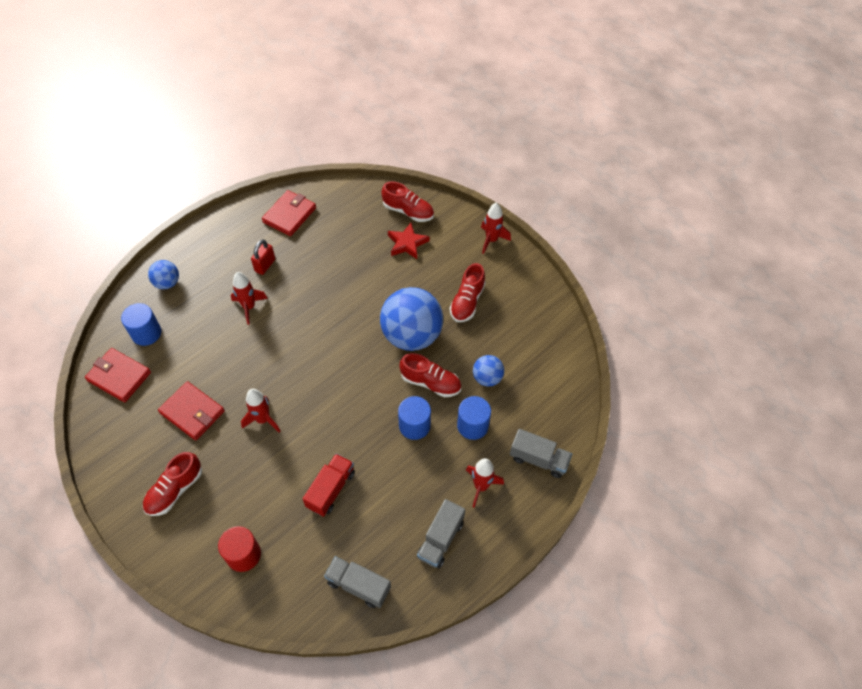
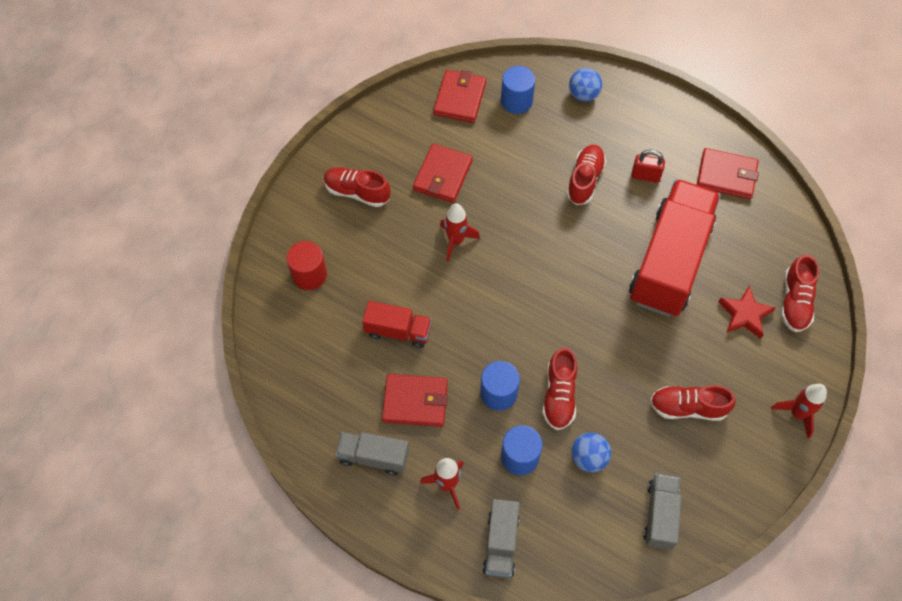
camera: 75 degrees right, 5 degrees up
red rocket [231,272,268,325] -> red shoe [566,145,606,205]
grey truck [324,556,391,608] -> grey truck moved to [643,473,682,549]
blue ball [380,287,443,351] -> none
none -> red wallet [382,374,448,427]
none -> red truck [629,179,721,317]

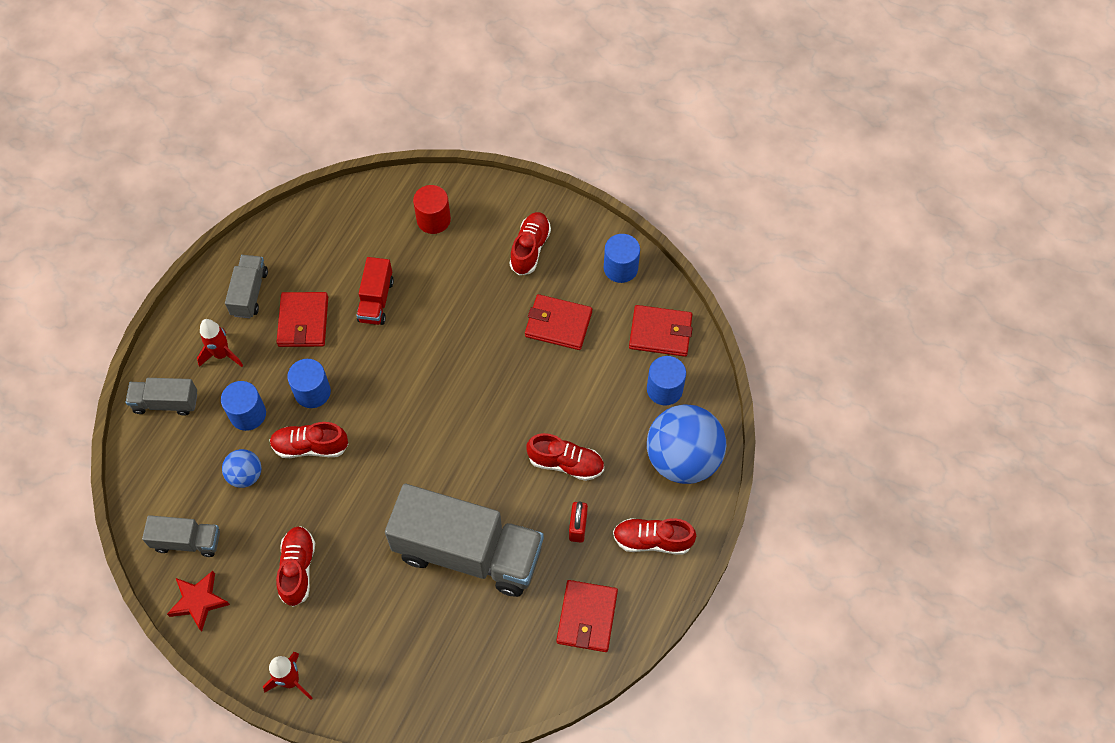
camera: 85 degrees right, 0 degrees up
red rocket [440,203,480,262] -> none
blue ball [569,68,602,102] -> blue ball [647,404,726,484], size x2.04
red truck [629,179,721,317] -> grey truck [385,484,544,597]
red star [718,285,776,339] -> red star moved to [167,571,230,632]
red shoe [781,254,819,332] -> red shoe moved to [613,518,696,555]
none -> blue cylinder [604,234,640,283]

